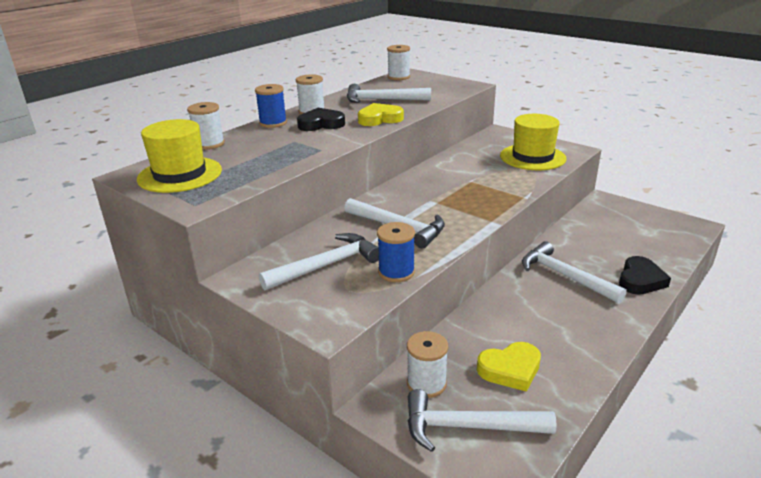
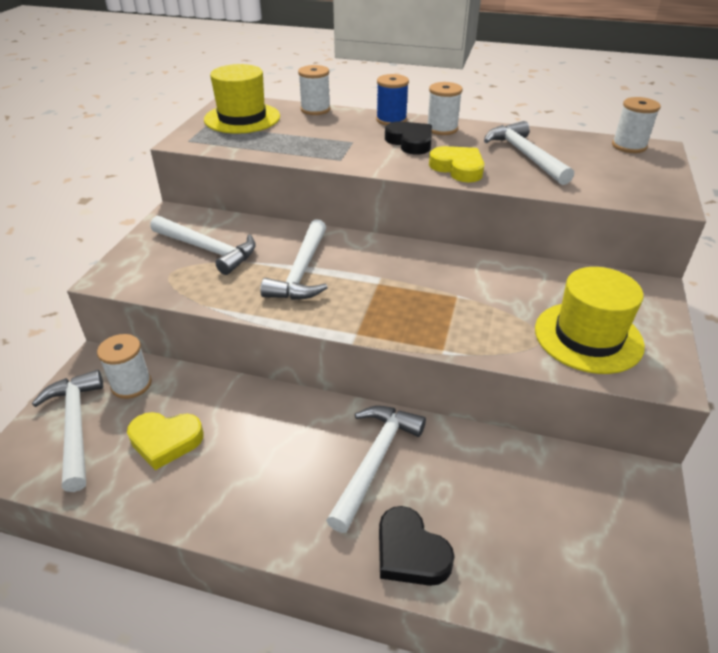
camera: 65 degrees right, 10 degrees up
blue spool [377,222,415,282] -> none
yellow heart [477,342,541,392] -> yellow heart turned 45 degrees counterclockwise [127,412,204,470]
black heart [619,256,671,295] -> black heart turned 45 degrees clockwise [379,506,455,586]

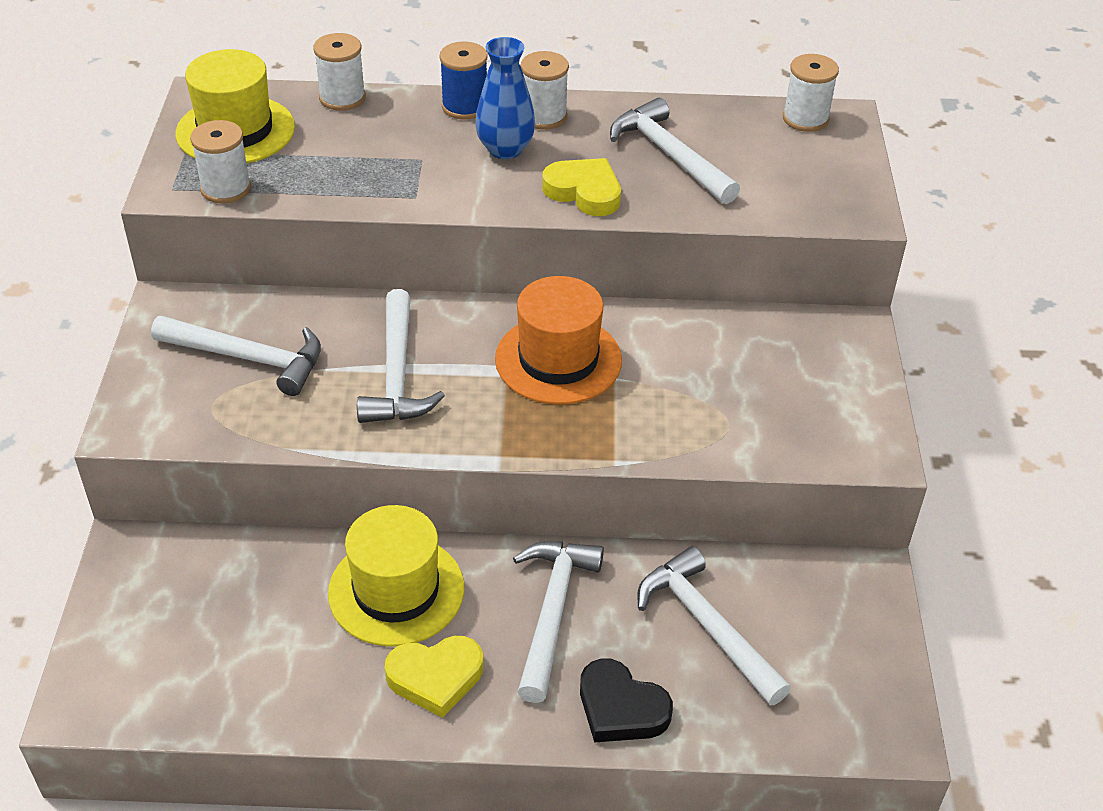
camera: 15 degrees left, 5 degrees up
white hammer [32,370,103,492] -> white hammer moved to [637,546,791,706]
white spool [97,334,152,399] -> white spool moved to [190,120,251,204]
yellow heart [127,412,204,470] -> yellow heart moved to [385,636,483,718]
black heart [385,121,432,155] -> blue vase [475,37,535,159]
yellow hat [535,267,645,374] -> yellow hat moved to [328,505,464,647]
none -> orange hat [495,276,622,405]

